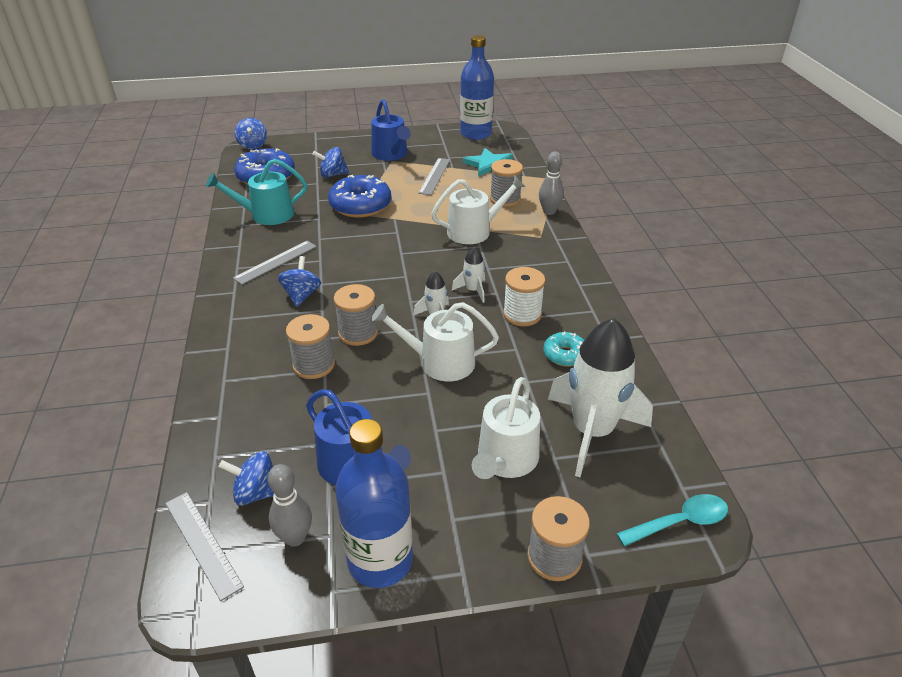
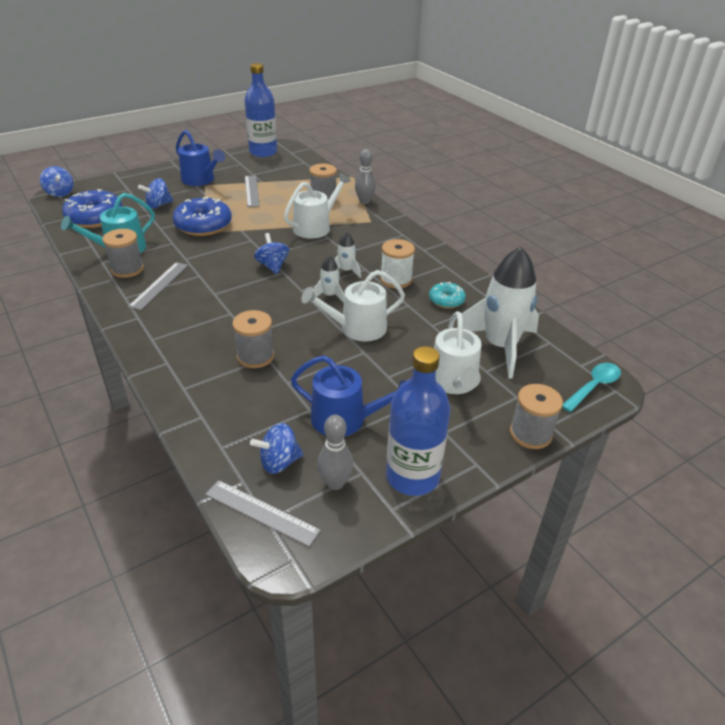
camera: 25 degrees left, 0 degrees up
blue spinning top [278,256,321,307] -> blue spinning top moved to [254,233,289,274]
grey spool [334,284,378,346] -> grey spool moved to [102,229,144,278]
turquoise star [463,148,513,176] -> none

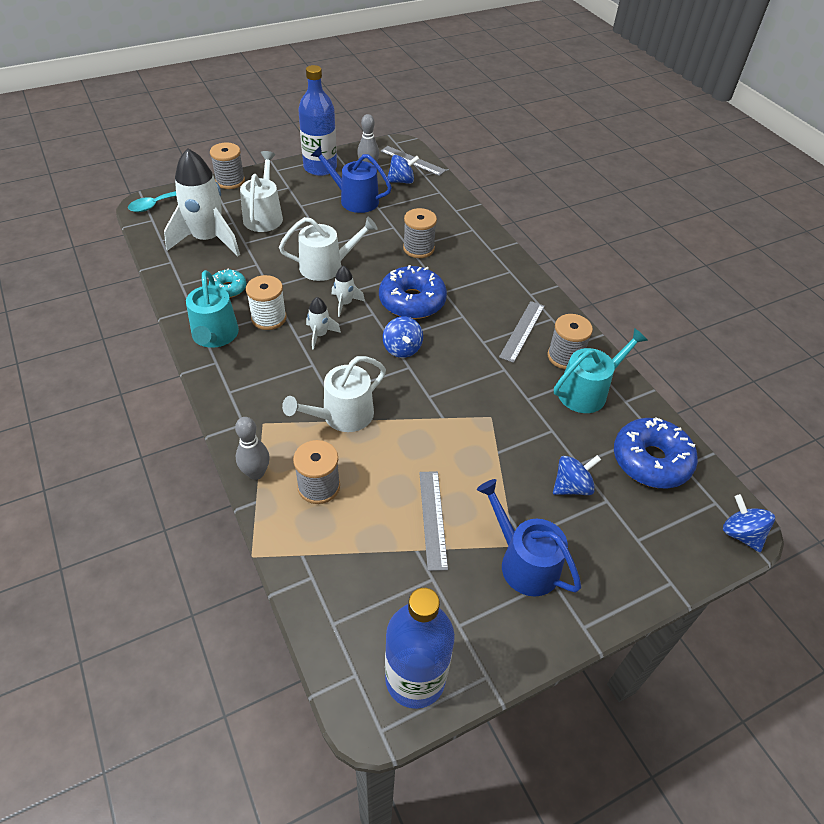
camera: 175 degrees left, 10 degrees up
blue donut [173,196,232,236] -> blue donut moved to [379,265,447,319]
none -> turquoise watering can [186,270,239,348]

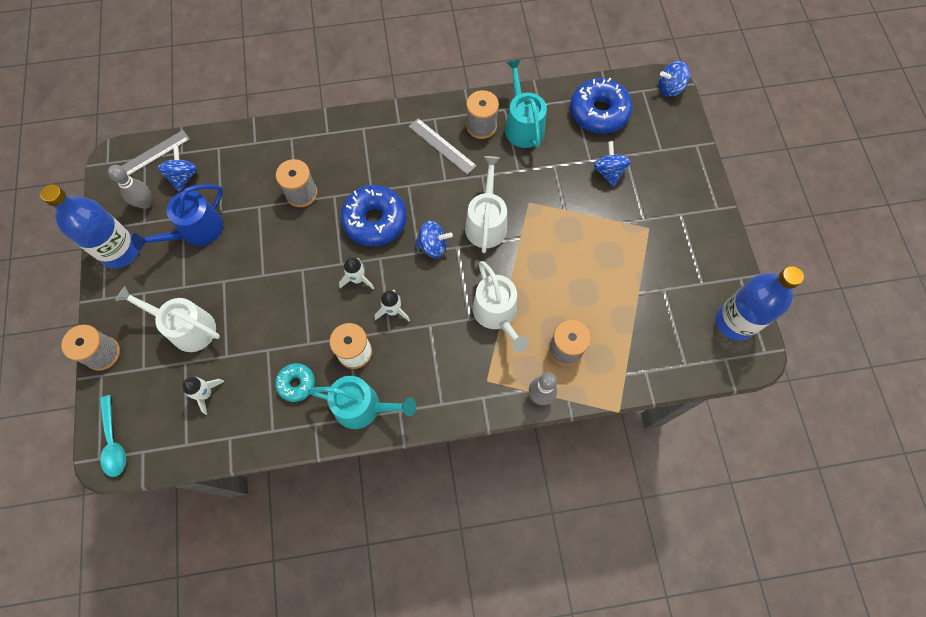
camera: 70 degrees left, 20 degrees up
white rocket [164,148,240,256] -> white rocket [182,377,224,415], size x0.45
white watering can [279,217,377,281] -> white watering can moved to [465,156,507,253]
grey ruler [419,471,448,571] -> none
blue watering can [477,479,581,597] -> none

